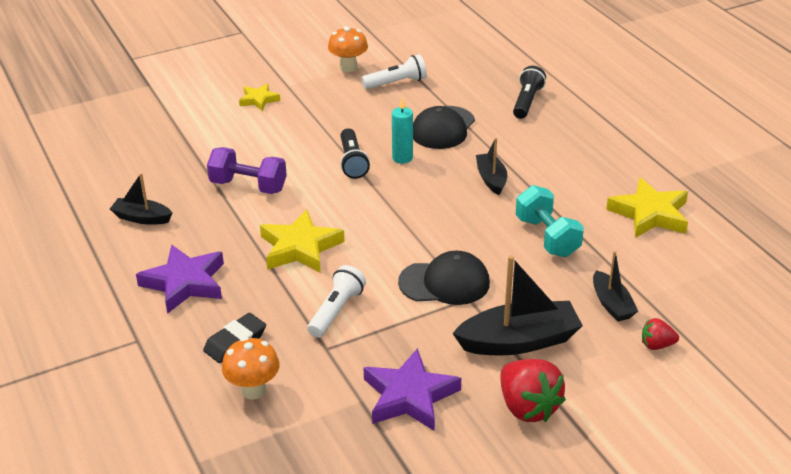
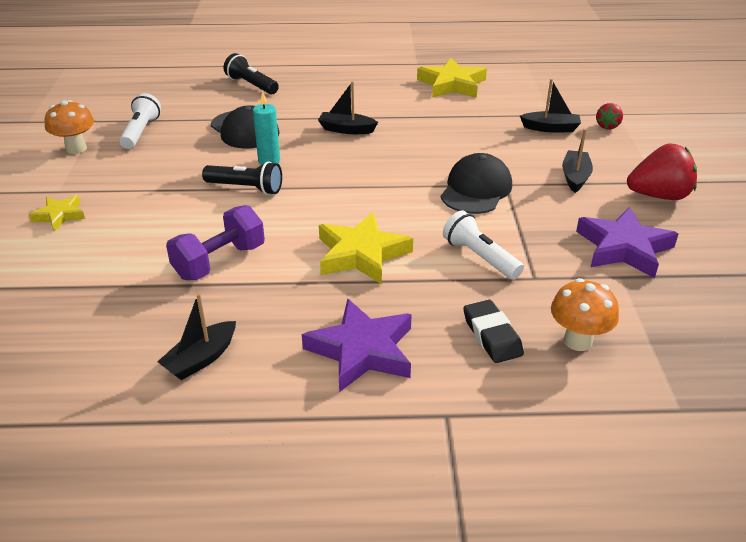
camera: 65 degrees left, 0 degrees up
black boat [453,255,583,355] -> black boat [562,129,593,193], size x0.57
turquoise dumbbell [516,185,584,257] -> none

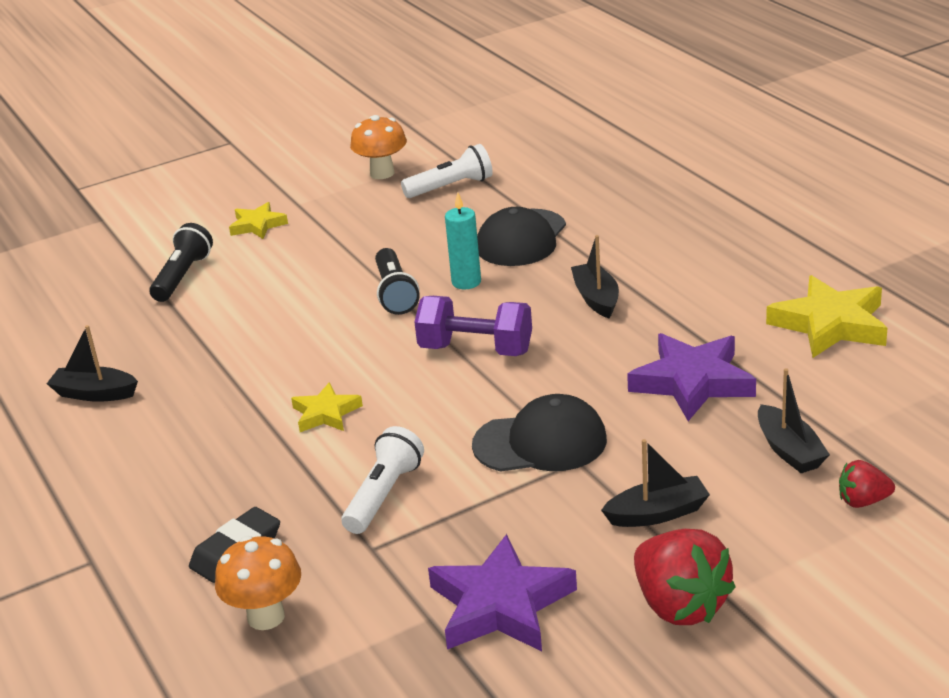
camera: 65 degrees right, 5 degrees down
purple dumbbell [166,205,265,280] -> purple dumbbell moved to [414,296,532,356]
black flashlight [224,53,279,94] -> black flashlight moved to [149,223,213,302]
purple star [302,299,412,392] -> purple star moved to [627,333,756,421]
yellow star [319,212,413,284] -> yellow star [291,382,363,432], size x0.57

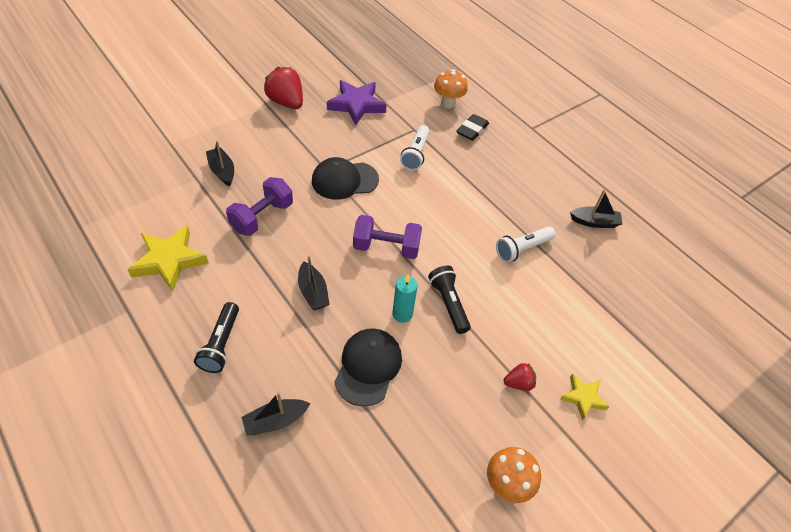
camera: 165 degrees right, 20 degrees up
black flashlight [149,223,213,302] -> black flashlight moved to [194,302,239,373]
yellow star [291,382,363,432] -> none
white flashlight [401,144,493,198] -> white flashlight moved to [496,226,556,262]
black boat [601,439,710,527] -> black boat moved to [241,392,310,436]
purple star [627,333,756,421] -> purple dumbbell [226,177,293,236]
red strawberry [839,460,895,508] -> red strawberry moved to [504,363,536,391]

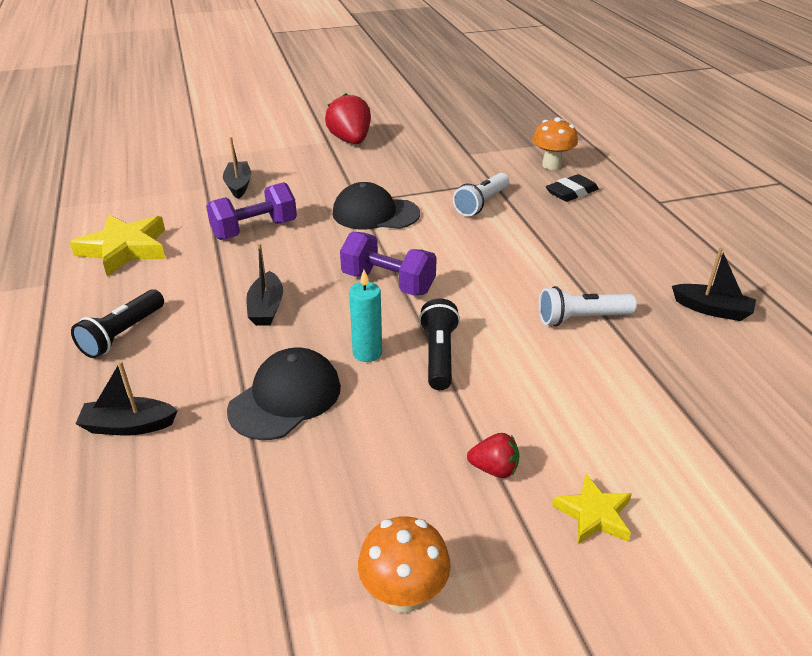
camera: 25 degrees right, 15 degrees down
purple star [327,80,387,125] -> none

